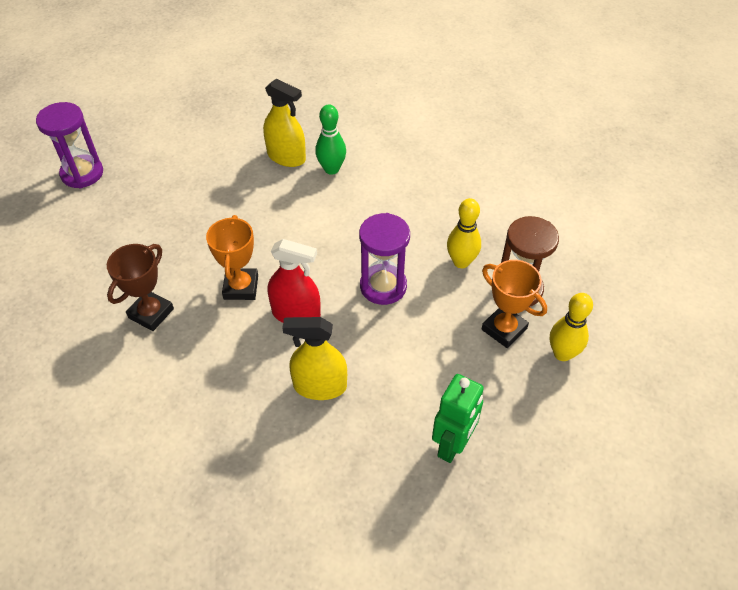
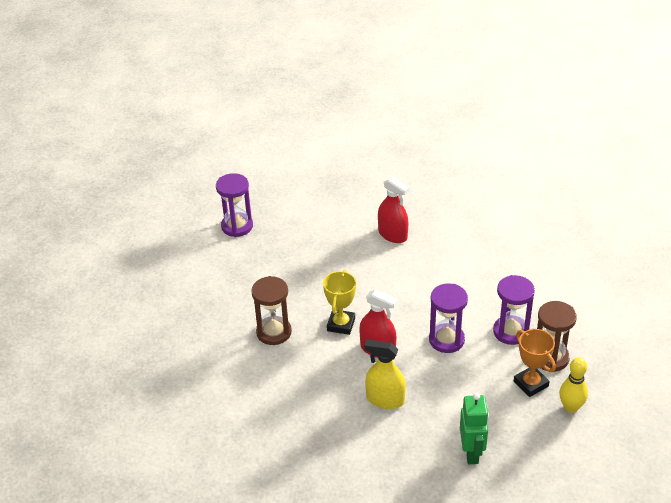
camera: 15 degrees right, 10 degrees down
brown trophy [107,244,174,331] -> brown hourglass [251,276,292,345]
orange trophy [206,215,258,300] -> yellow trophy [323,270,356,335]
yellow spray bottle [263,78,306,167] -> red spray bottle [378,176,410,243]
green bowling pin [315,104,346,175] -> none
green robot [432,374,484,463] -> green robot turned 45 degrees counterclockwise [460,393,489,464]
yellow bowling pin [447,198,481,268] -> purple hourglass [493,275,535,345]

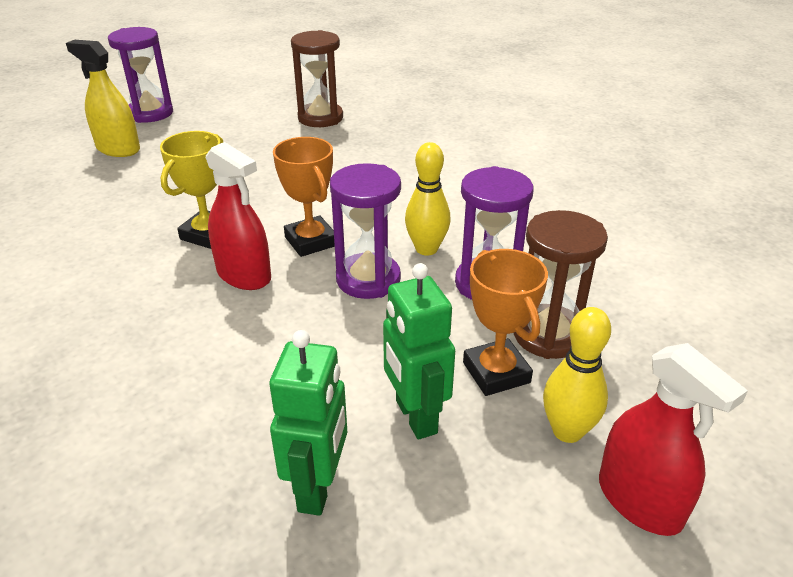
camera: 10 degrees right, 5 degrees down
brown hourglass [251,276,292,345] -> brown hourglass moved to [291,30,343,127]
yellow spray bottle [364,340,406,409] -> yellow spray bottle moved to [66,40,140,157]
red spray bottle [378,176,410,243] -> red spray bottle moved to [599,343,748,536]
none -> orange trophy [273,137,335,257]
none -> green robot [383,263,455,440]
none -> yellow bowling pin [405,142,451,256]

